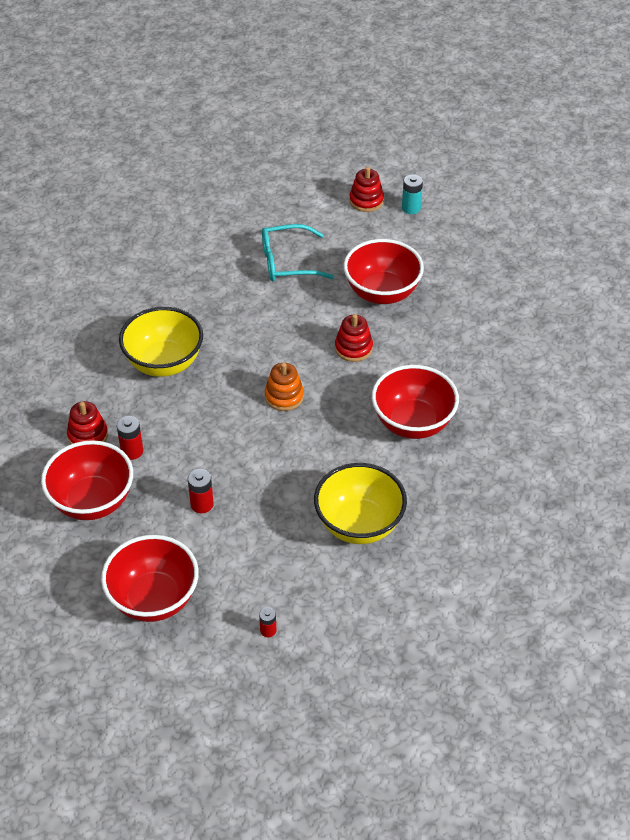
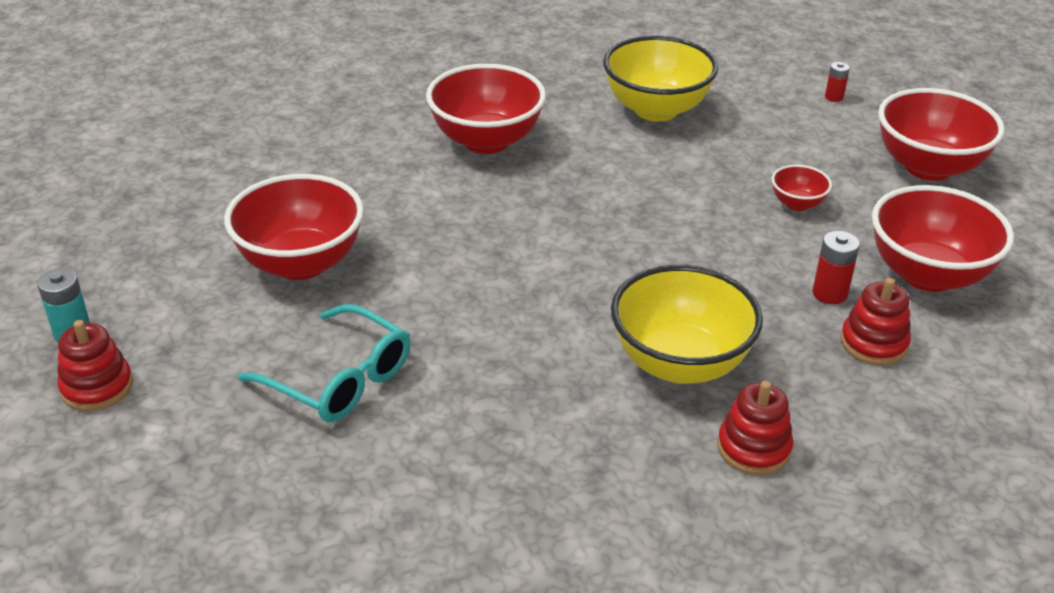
camera: 135 degrees left, 10 degrees down
red battery [188,469,214,513] -> red bowl [772,165,832,211]
orange stacking toy [265,362,304,411] -> none
red stacking toy [335,314,373,362] -> red stacking toy moved to [718,381,793,475]

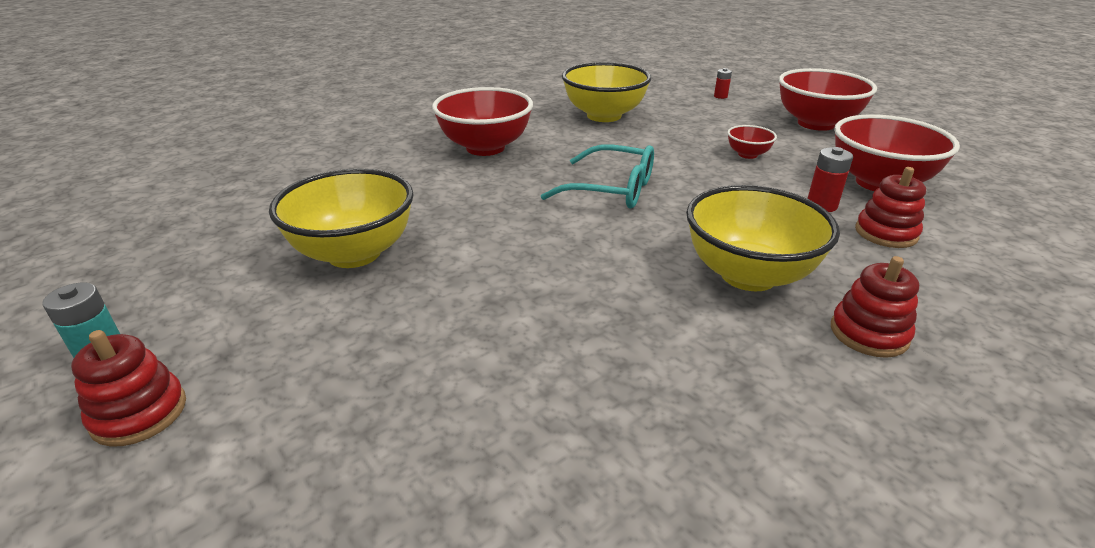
camera: 15 degrees left, 5 degrees down
red bowl [224,174,364,280] -> yellow bowl [269,168,414,268]
turquoise glasses [238,304,410,422] -> turquoise glasses moved to [541,144,654,208]

